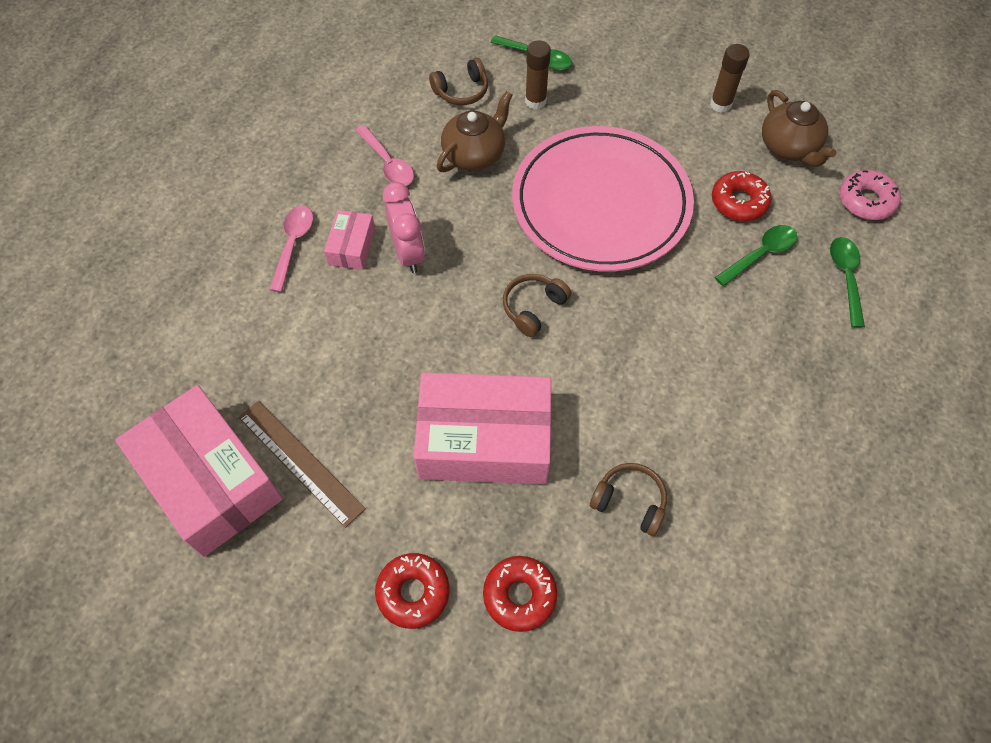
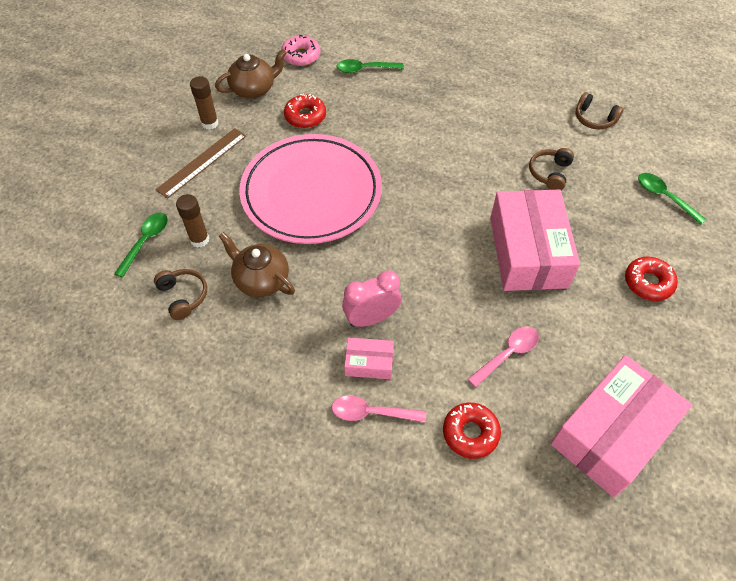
camera: 95 degrees left, 5 degrees down
brown ruler [238,401,366,528] -> brown ruler moved to [156,128,246,199]
pink spoon [355,125,414,186] -> pink spoon moved to [468,326,539,387]
red donut [483,556,557,632] -> red donut moved to [443,403,501,459]
brown headphones [503,274,571,337] -> brown headphones moved to [576,92,624,129]
green spoon [715,225,797,286] -> green spoon moved to [638,173,706,225]

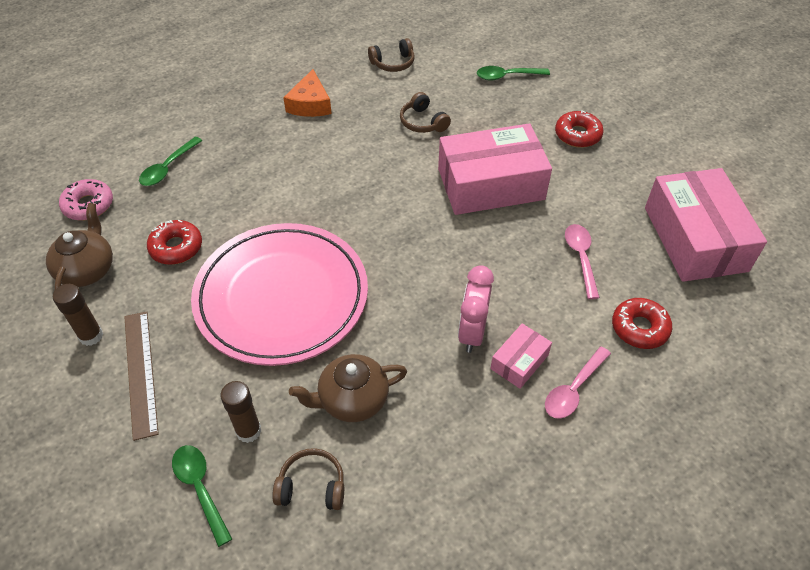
camera: 55 degrees left, 5 degrees down
pink box [490,189,580,291] -> pink box turned 45 degrees counterclockwise [438,123,552,215]
none -> orange cheese [283,69,332,117]

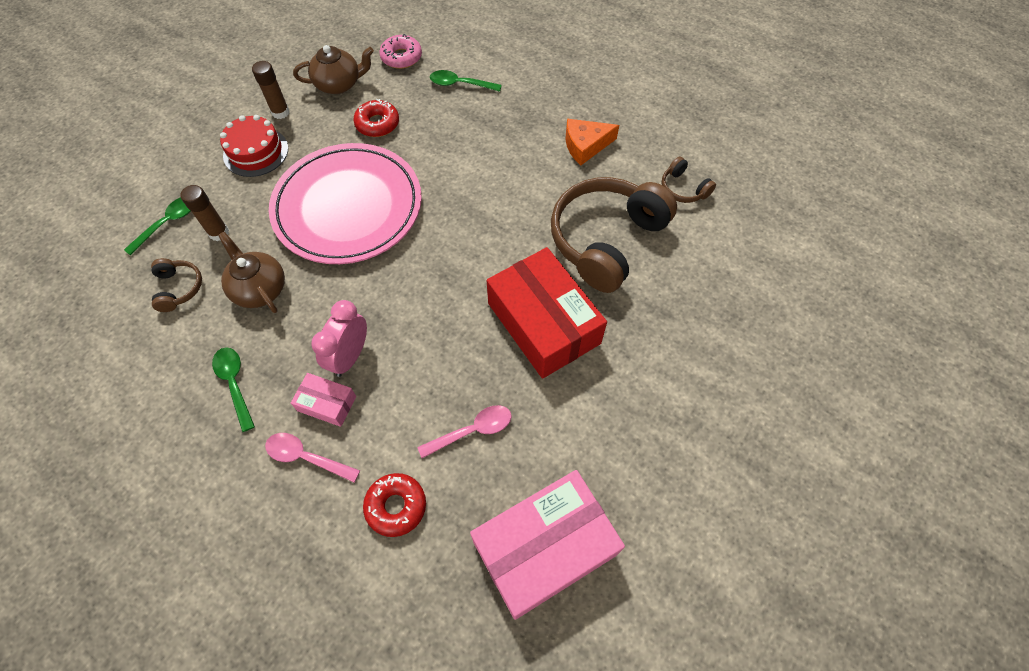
camera: 70 degrees right, 10 degrees up
brown ruler [124,311,159,441] -> red cake [220,115,288,177]
brown headphones [400,92,451,133] -> brown headphones [551,177,677,293], size x2.28
pink box [438,123,552,215] -> red box [486,247,607,379]
pink clock [458,265,494,353] -> pink clock turned 60 degrees counterclockwise [311,300,367,377]
green spoon [477,66,550,80] -> green spoon moved to [212,347,255,432]
red donut [555,110,604,148] -> none

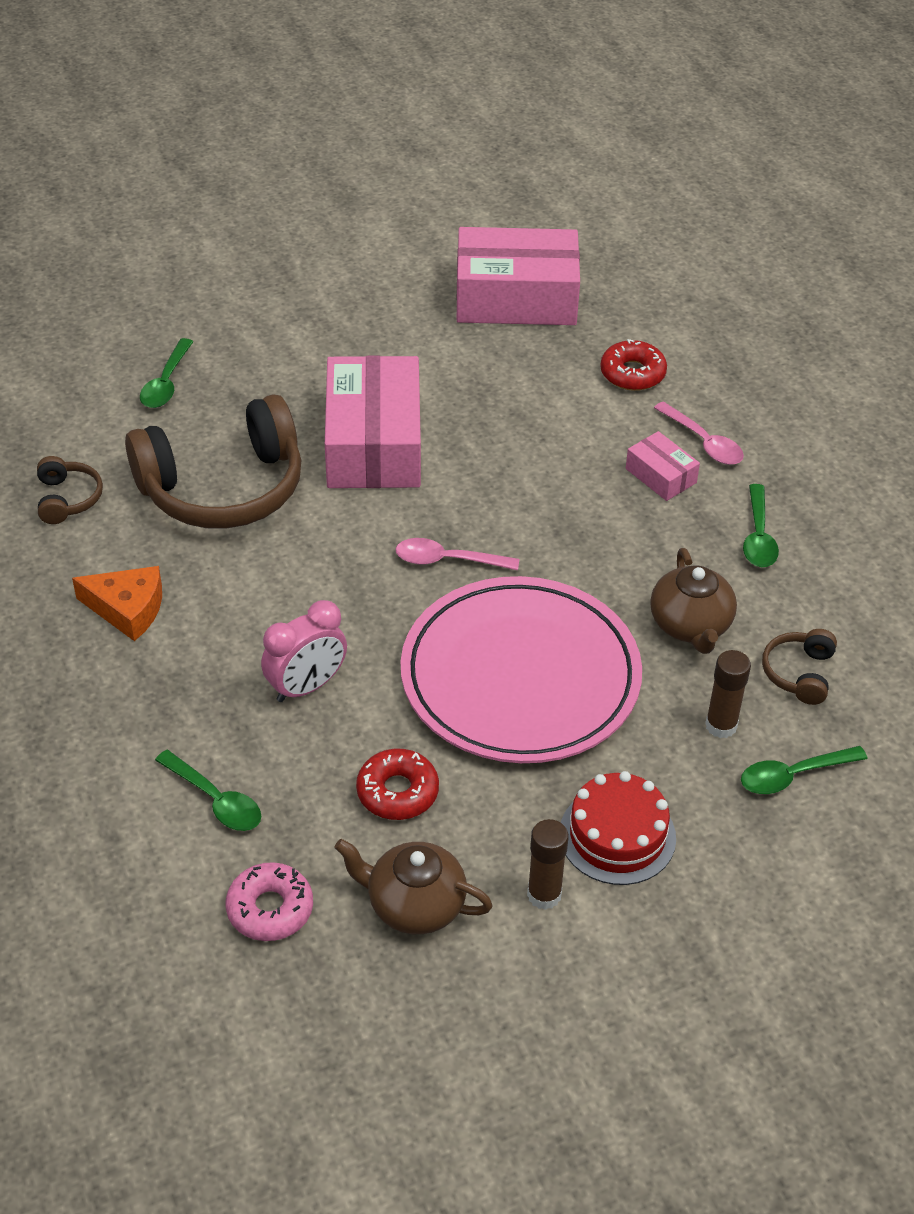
camera: 150 degrees left, 15 degrees down
pink clock [311,300,367,377] -> pink clock moved to [261,600,347,702]
pink spoon [417,405,512,458] -> pink spoon moved to [396,538,519,571]
red box [486,247,607,379] -> pink box [325,356,421,488]
none -> green spoon [140,338,193,408]

